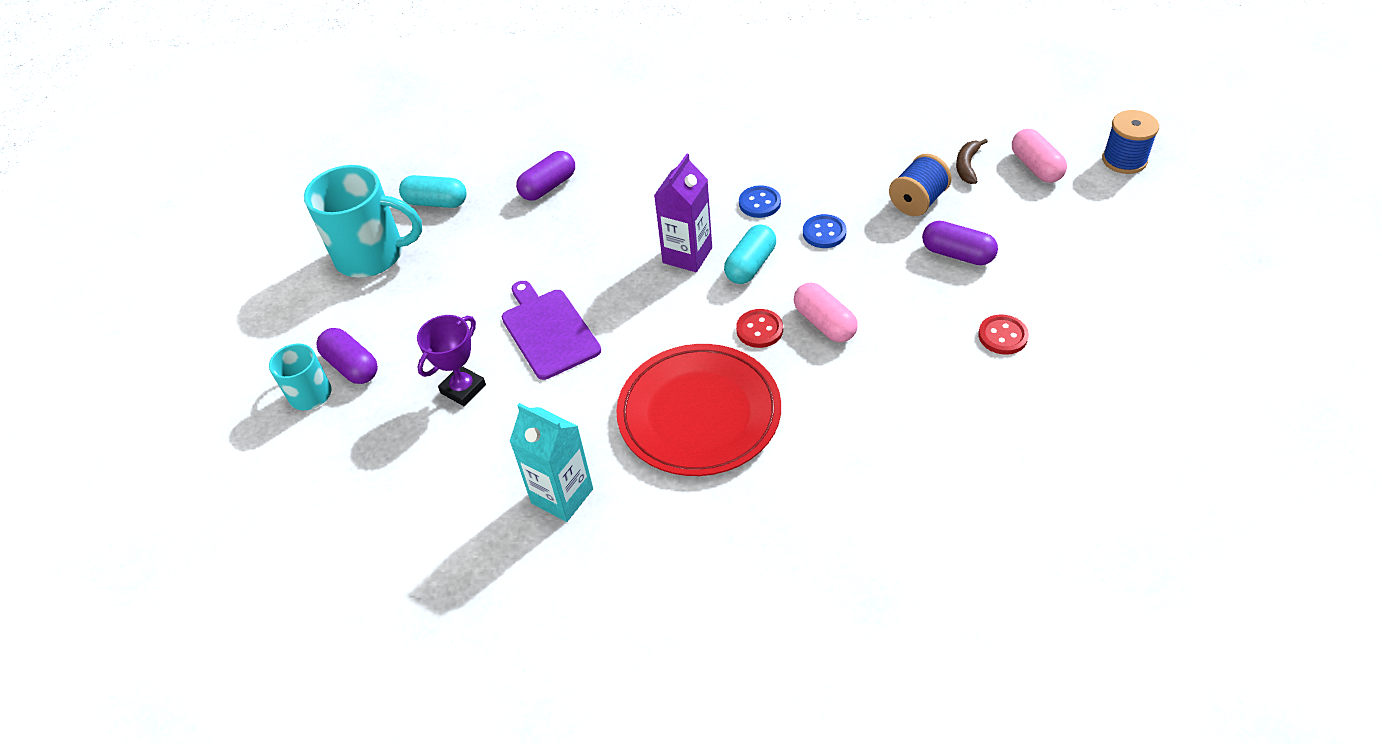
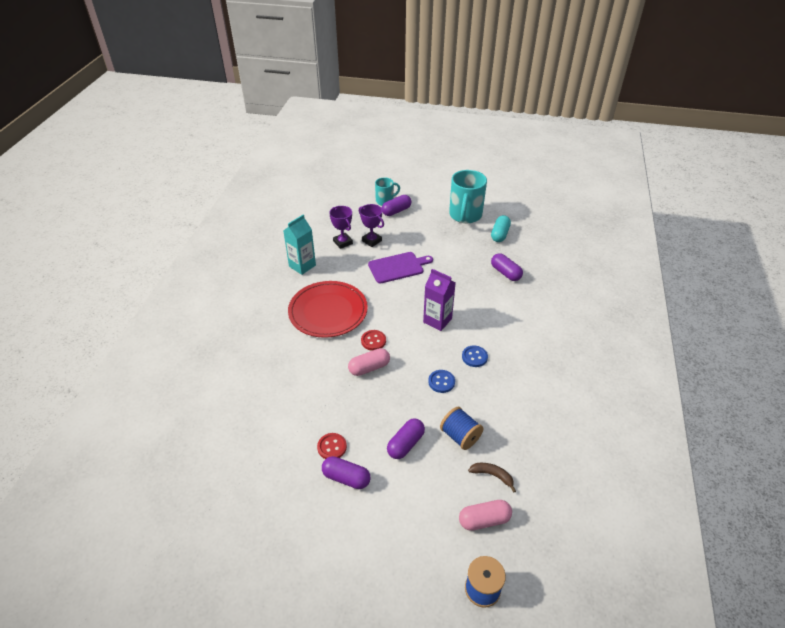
camera: 95 degrees right, 5 degrees down
turquoise capsule [724,224,776,284] -> none
none -> purple capsule [322,456,370,489]
none -> purple trophy [329,206,353,249]

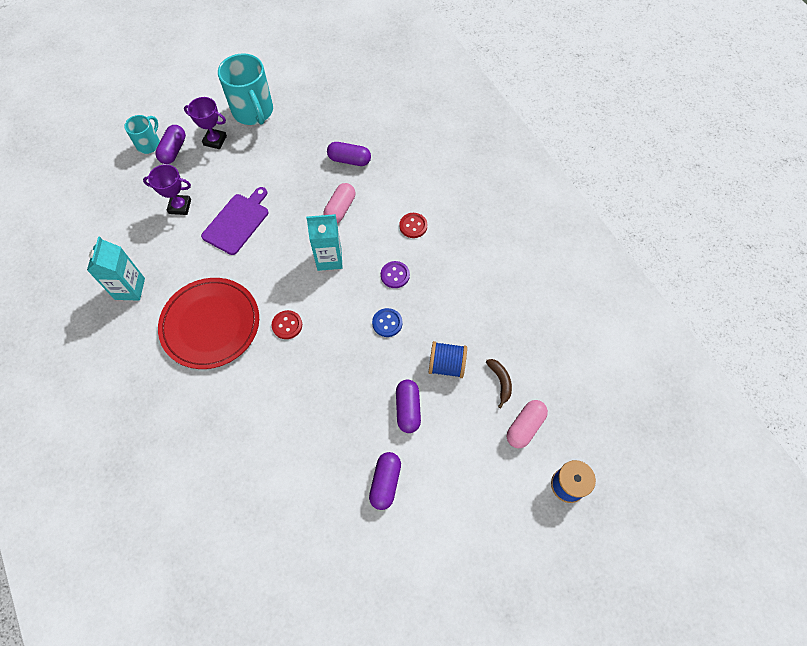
camera: 40 degrees left, 20 degrees up
red button [317,433,347,459] -> red button moved to [399,213,427,238]
purple capsule [322,456,370,489] -> purple capsule turned 60 degrees counterclockwise [369,452,401,510]
purple trophy [329,206,353,249] -> purple trophy moved to [184,97,227,149]
pink capsule [348,348,390,376] -> pink capsule moved to [324,183,355,223]
purple carton [423,269,456,331] -> turquoise carton [306,214,343,271]
blue button [462,345,488,367] -> purple button [381,261,410,288]
brown banana [468,463,516,493] -> brown banana turned 90 degrees clockwise [486,359,512,409]
turquoise capsule [491,215,511,242] -> none

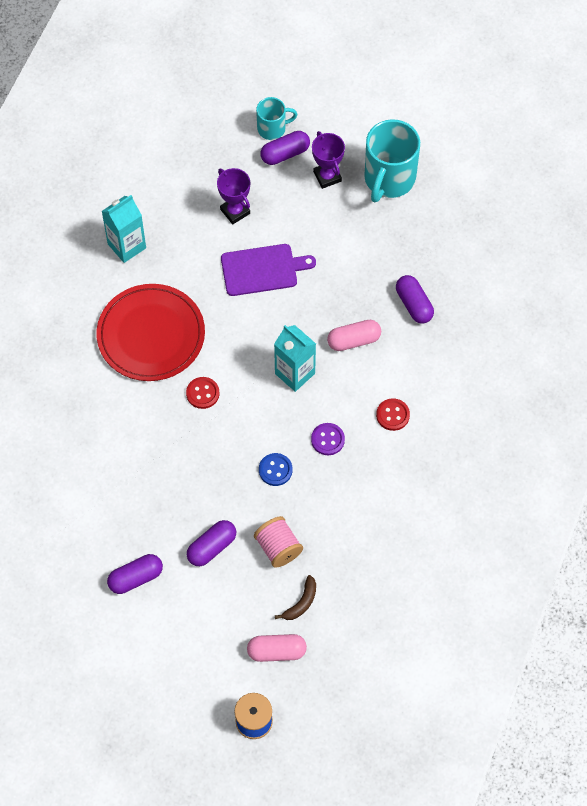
camera: 50 degrees right, 0 degrees up
blue spool [429,341,467,378] -> pink spool [254,516,303,568]

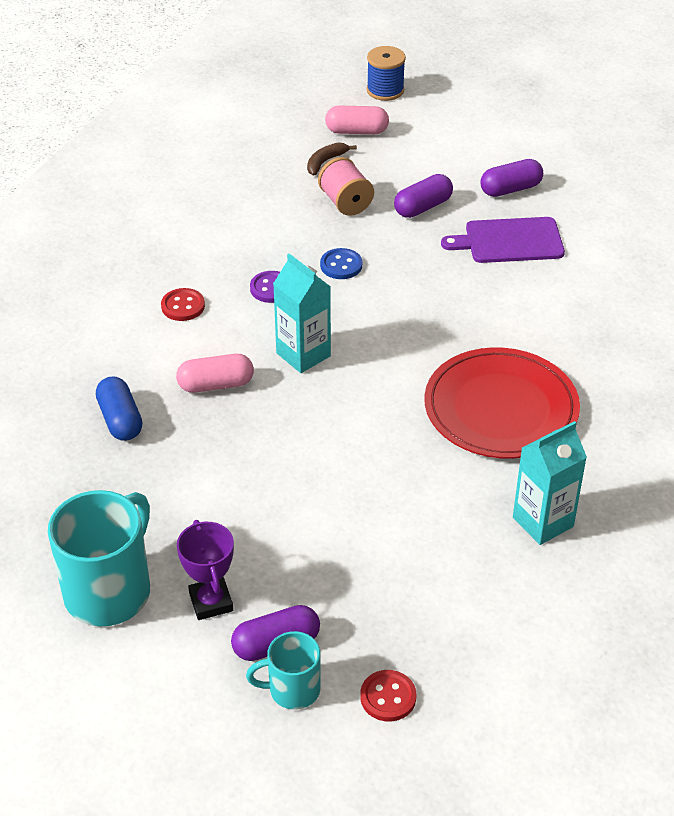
camera: 175 degrees left, 20 degrees down
red button [186,377,220,409] -> red button moved to [360,670,416,722]
purple trophy [217,168,250,224] -> none
purple cutting board [221,244,316,296] -> purple cutting board moved to [441,217,565,263]
purple capsule [396,275,434,324] -> blue capsule [96,376,142,441]

